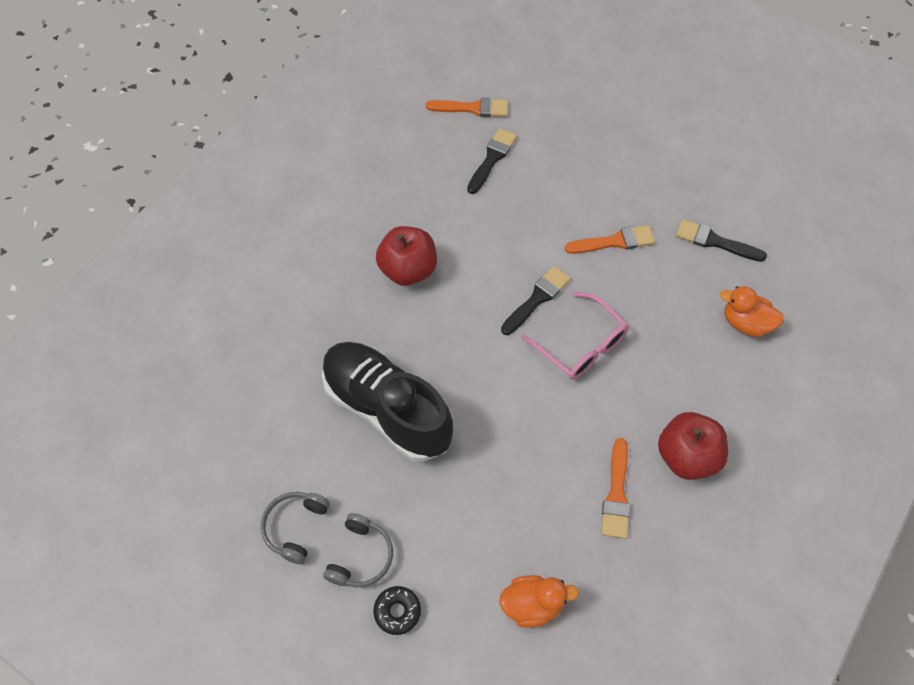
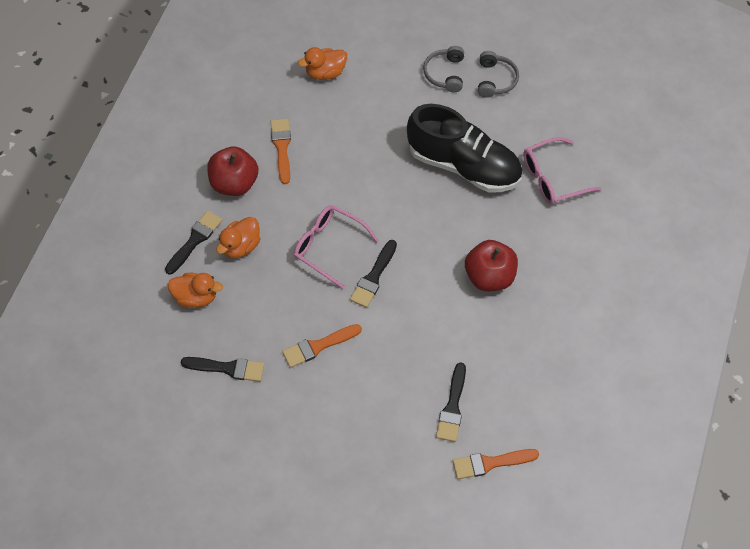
camera: 165 degrees right, 0 degrees up
black donut [373,586,421,635] -> none
none -> black brush [165,211,222,275]
none -> orange duck [216,217,260,258]
none -> pink glasses [523,137,601,205]

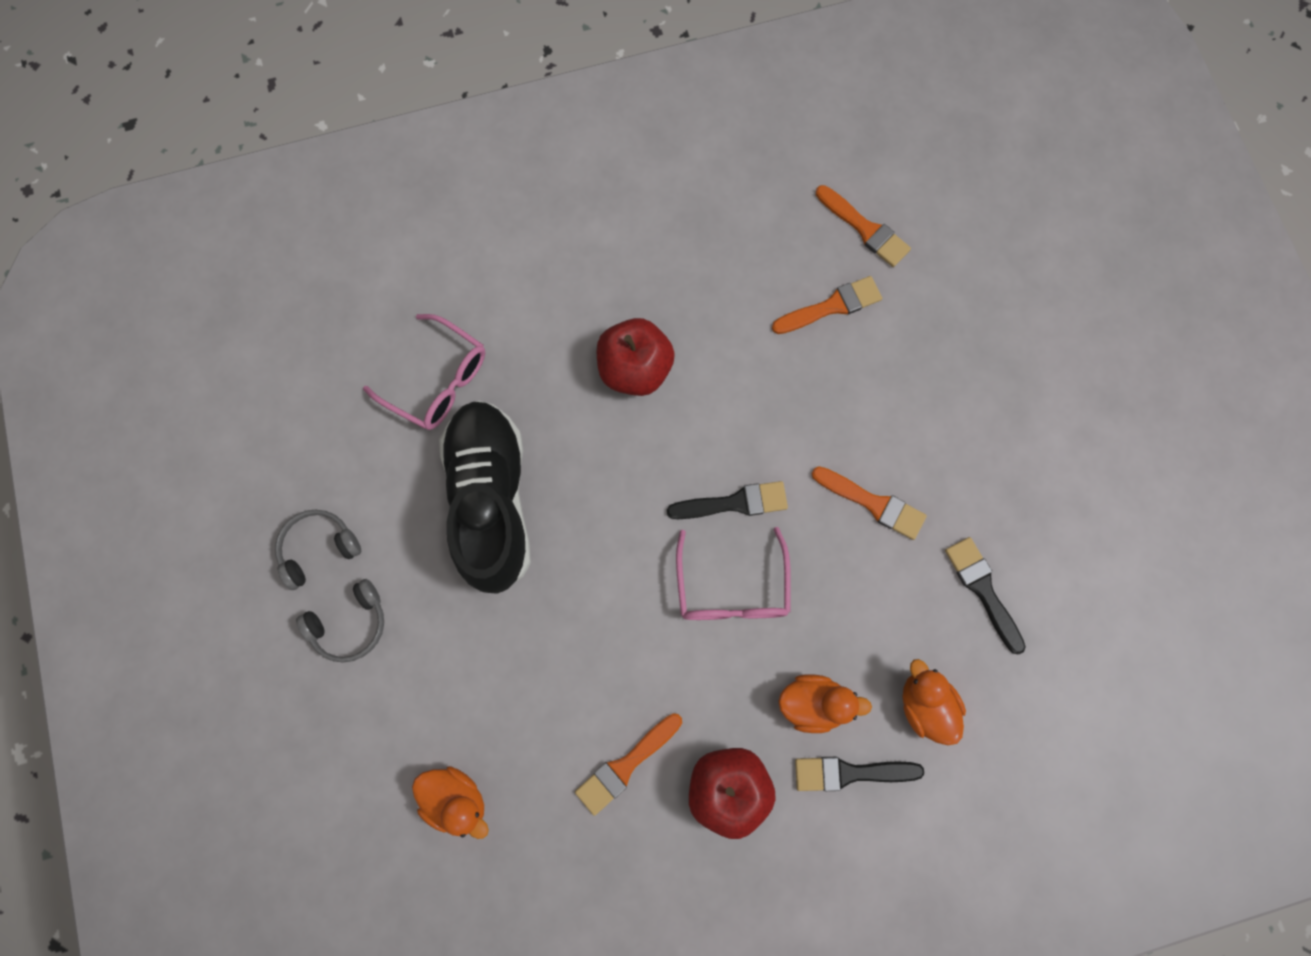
camera: 125 degrees left, 15 degrees up
black brush [436,362,466,442] -> orange brush [772,276,882,334]

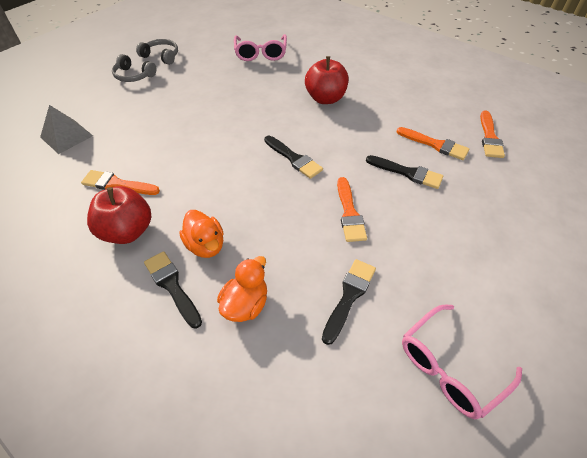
camera: 55 degrees right, 25 degrees down
orange duck [412,766,489,839] -> grey pyramid [40,105,93,154]
black shoe [439,400,531,594] -> none
pink glasses [676,527,791,620] -> pink glasses moved to [402,304,522,419]
none -> black brush [366,155,443,189]

